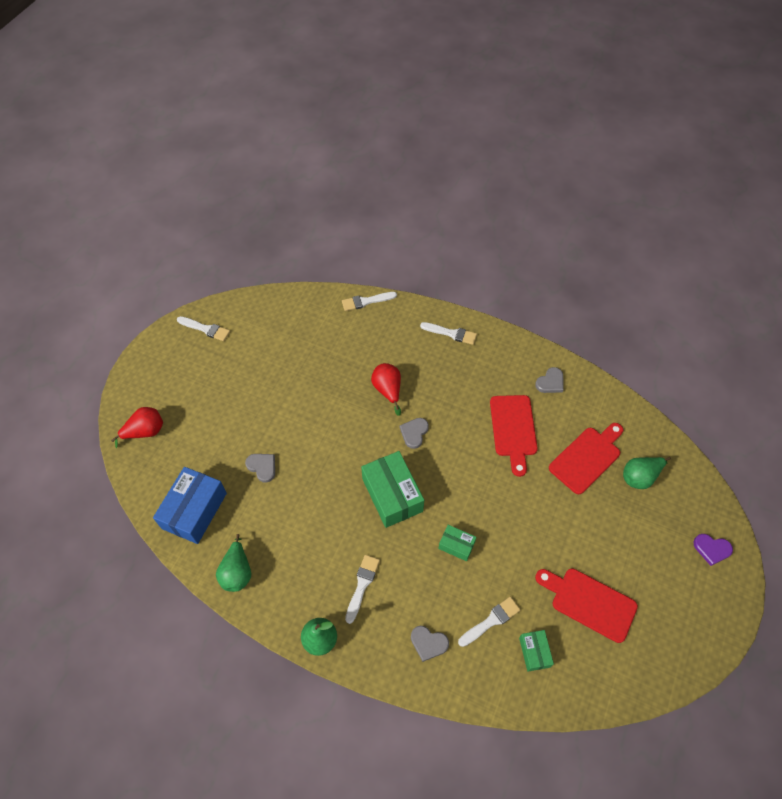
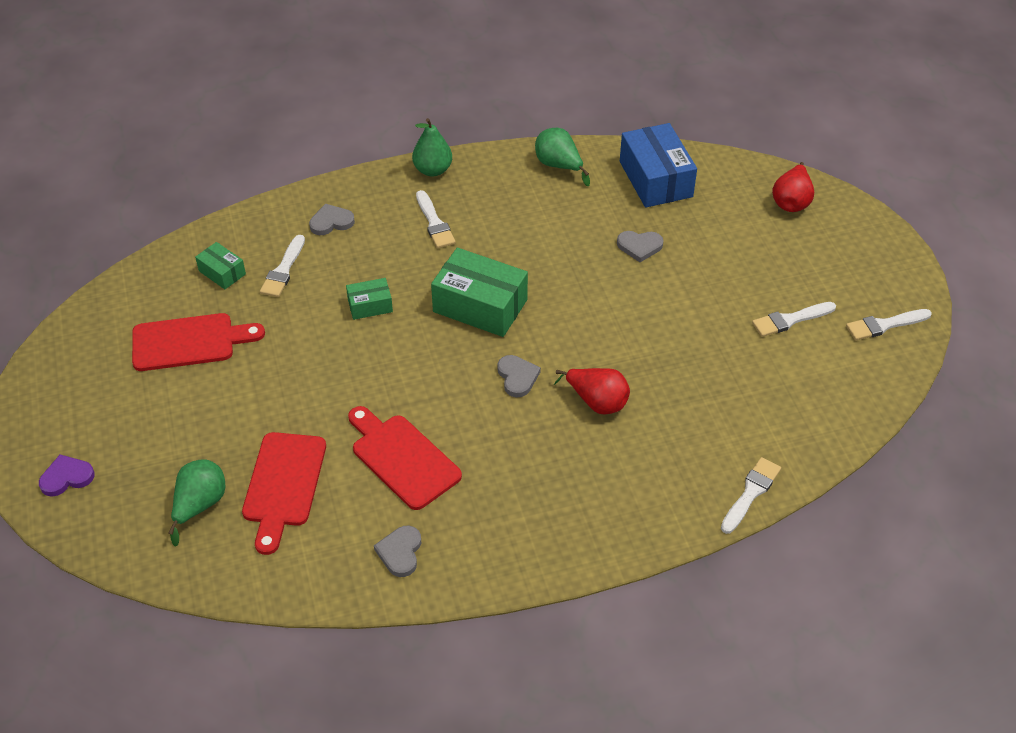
camera: 140 degrees right, 10 degrees down
white brush [420,322,477,345] -> white brush moved to [752,302,836,337]

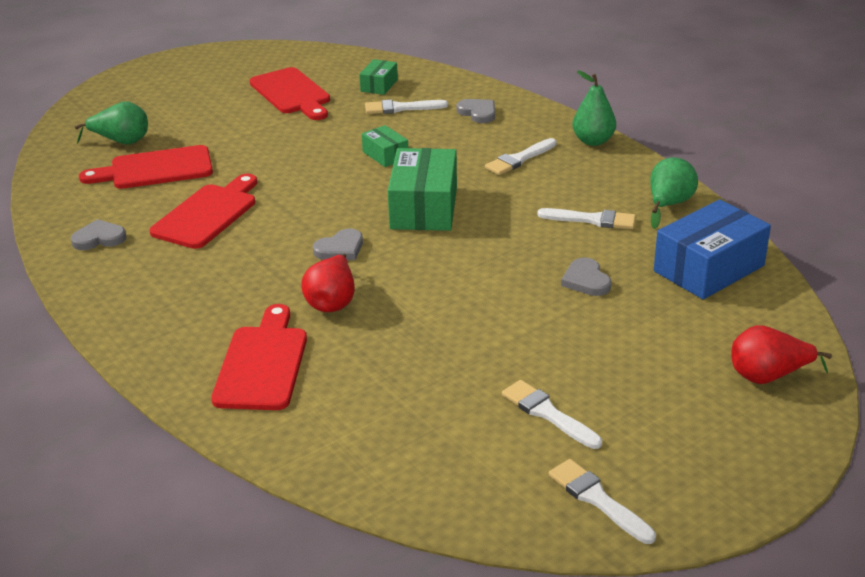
camera: 70 degrees right, 15 degrees down
purple heart [39,454,95,497] -> none
white brush [721,457,781,534] -> white brush moved to [537,208,636,229]
none -> red cutting board [211,304,307,410]

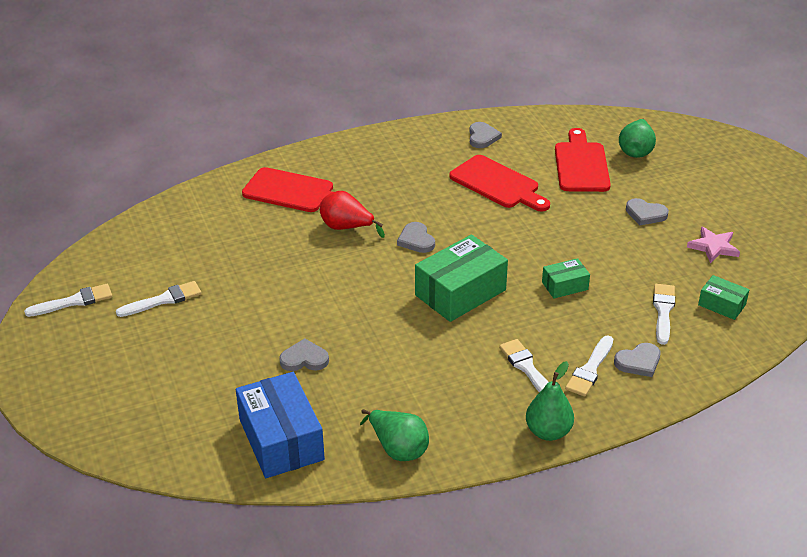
camera: 105 degrees right, 5 degrees up
red cutting board [250,67,330,120] -> pink star [687,226,740,263]
green box [388,148,457,231] -> green box turned 60 degrees counterclockwise [415,235,508,322]
white brush [537,208,636,229] -> white brush moved to [565,335,613,397]
red pear [731,325,832,384] -> none
none -> grey heart [626,198,669,225]

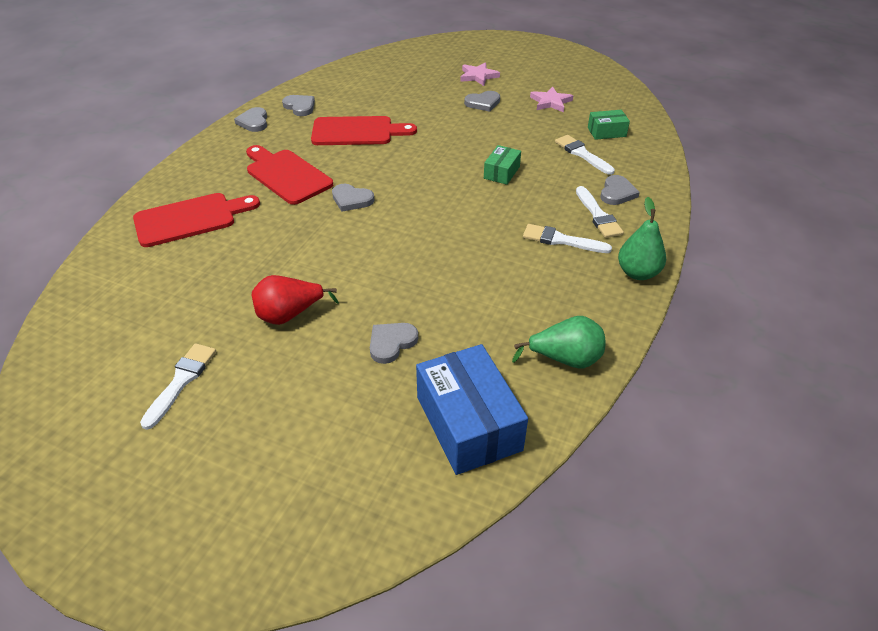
camera: 45 degrees left, 5 degrees up
white brush [24,284,112,317] -> none
blue box [236,372,325,478] -> blue box turned 45 degrees clockwise [416,344,528,475]
red pear [320,191,385,238] -> red pear moved to [252,275,339,325]
green box [415,235,508,322] -> none
red cutting board [555,128,611,192] -> red cutting board moved to [246,145,333,205]
green pear [619,119,656,158] -> none
none -> grey heart [234,107,267,132]
none -> pink star [460,62,500,86]

